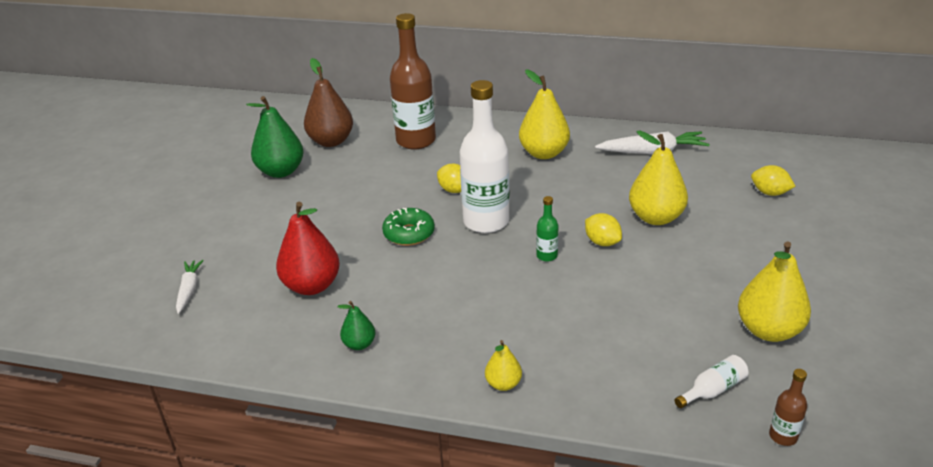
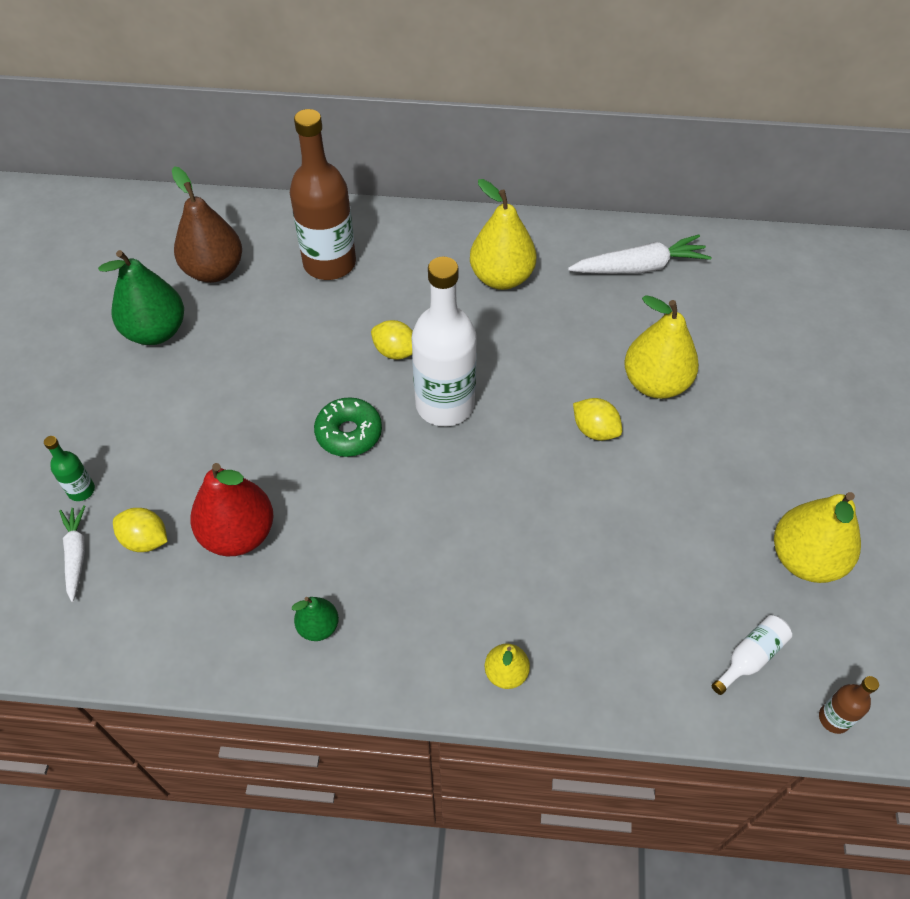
camera: 10 degrees left, 20 degrees up
green bottle [536,196,559,262] -> green bottle moved to [44,436,95,501]
yellow lemon [751,165,796,196] -> yellow lemon moved to [113,508,168,552]

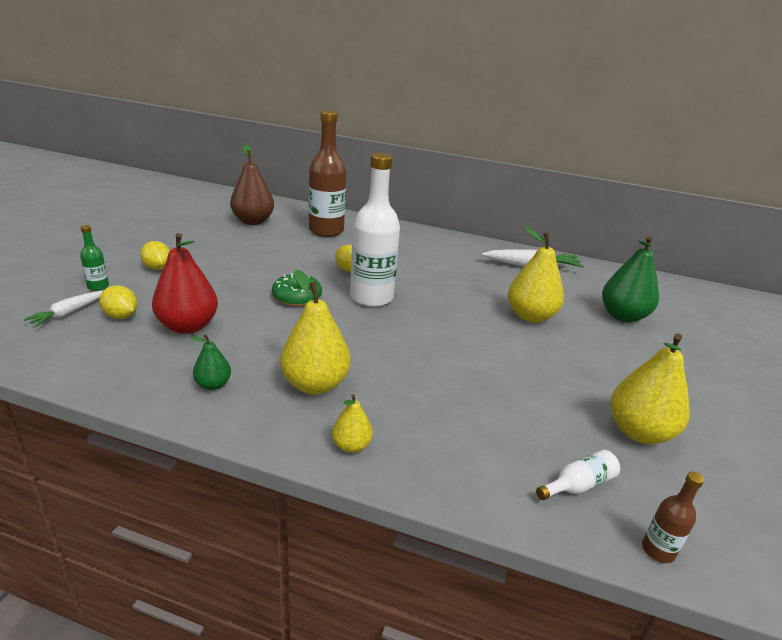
camera: 10 degrees right, 25 degrees down
white carrot [59,505,85,602] -> white carrot turned 150 degrees counterclockwise [24,291,103,327]
green pear [98,250,184,345] -> green pear moved to [602,236,659,322]
yellow pear [470,179,536,290] -> yellow pear moved to [280,270,351,395]
yellow lemon [573,398,622,441] -> yellow lemon moved to [140,241,170,270]

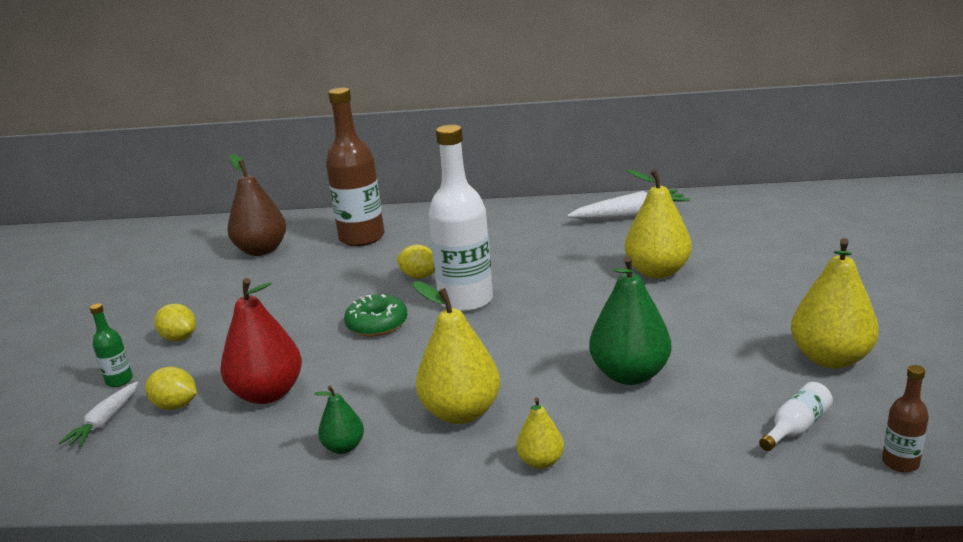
camera: 10 degrees left, 5 degrees down
green pear [602,236,659,322] -> green pear moved to [589,256,671,385]

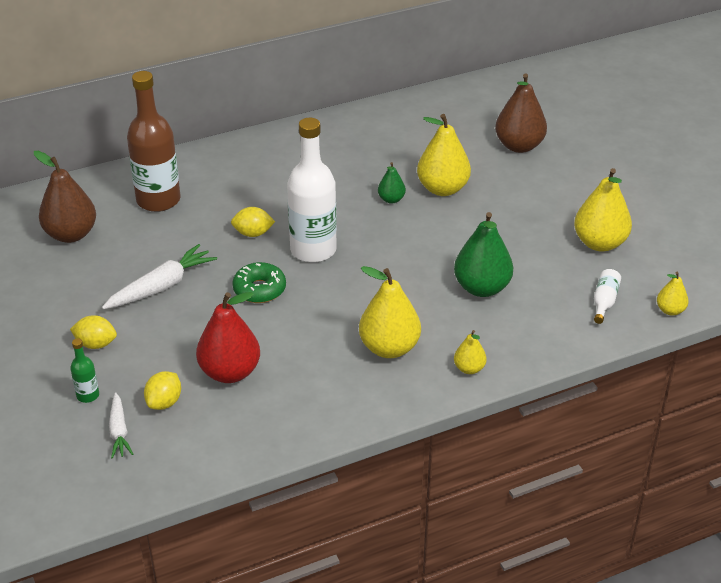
camera: 30 degrees left, 15 degrees up
yellow lemon [145,367,197,410] -> yellow lemon turned 60 degrees counterclockwise [144,371,181,410]
green pear [314,386,364,454] -> green pear moved to [378,162,406,204]
white carrot [567,190,690,219] -> white carrot moved to [102,244,217,309]
brown bottle [882,365,929,473] -> yellow pear [657,272,689,316]
none -> brown pear [495,74,547,153]

